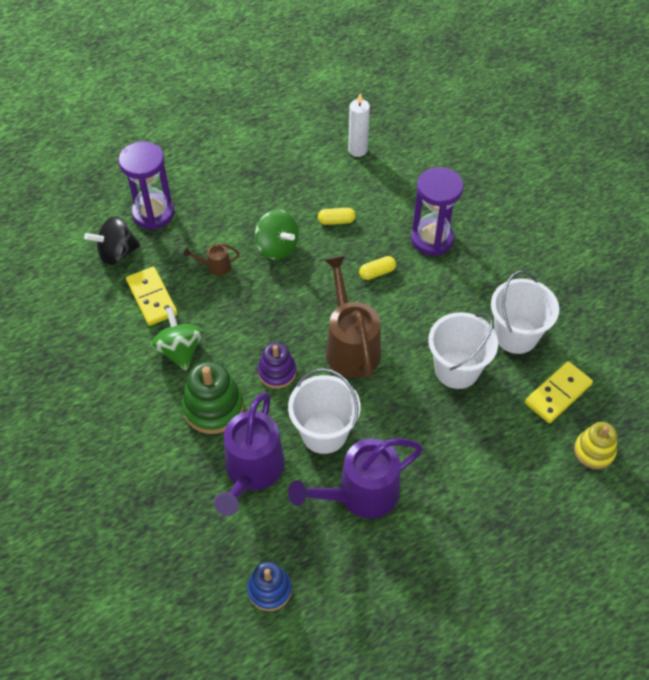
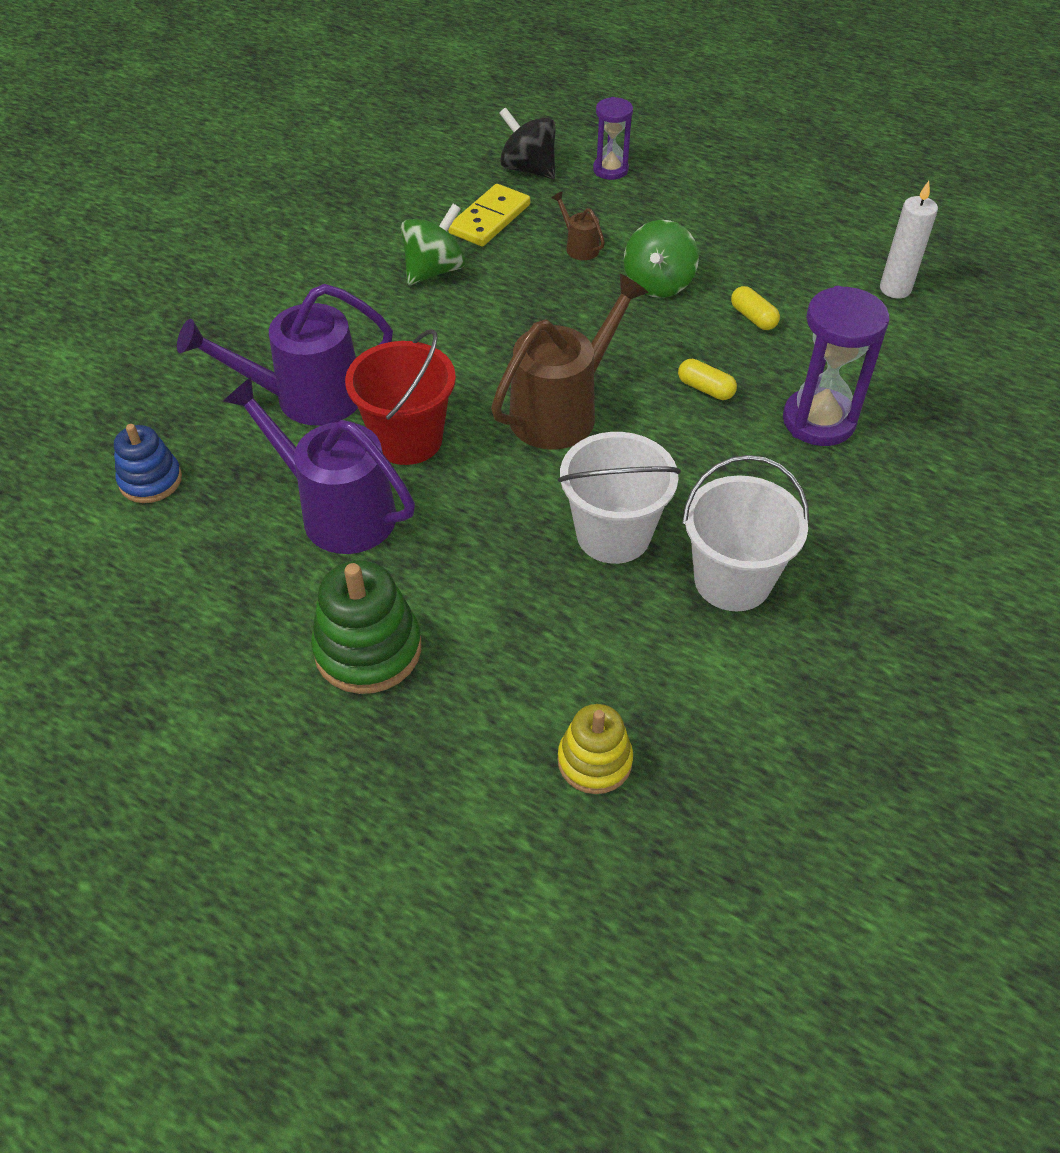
camera: 60 degrees right, 5 degrees down
purple hourglass [118,141,175,230] -> purple hourglass [593,97,633,180], size x0.60
green stacking toy [182,361,244,434] -> green stacking toy moved to [311,560,421,694]
purple stacking toy [258,343,296,389] -> none
white bucket [288,368,361,454] -> red bucket [345,329,456,465]
yellow domino [525,361,593,423] -> none

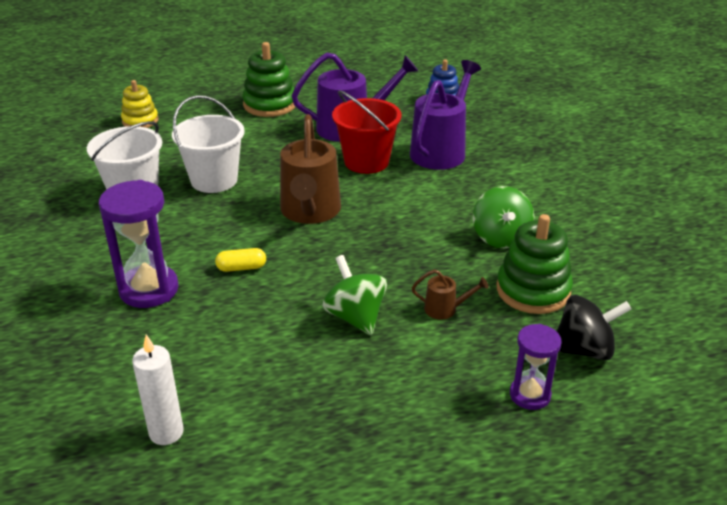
camera: 135 degrees right, 15 degrees down
yellow domino [448,184,530,247] -> green stacking toy [497,214,573,314]
yellow capsule [731,286,780,330] -> none

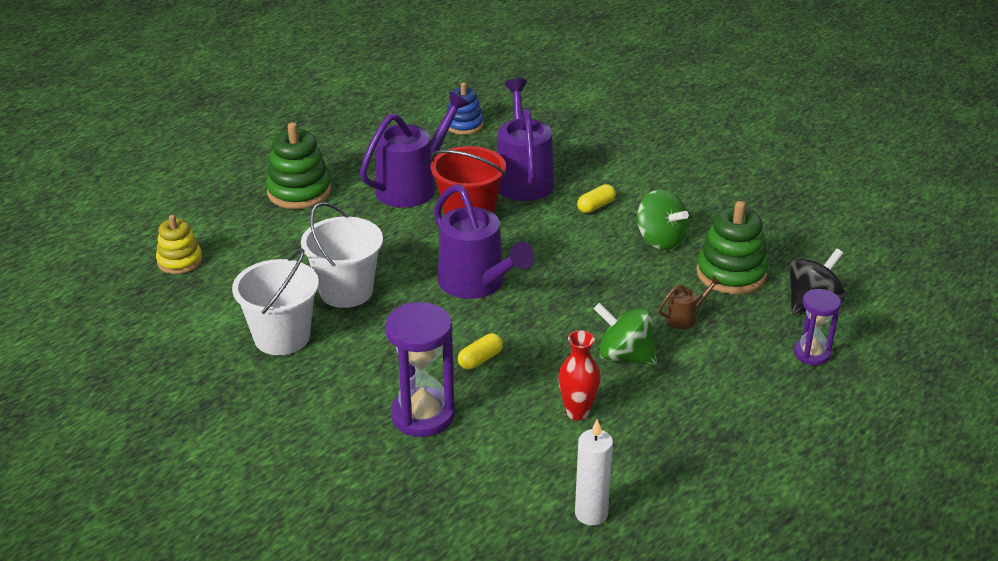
camera: 35 degrees left, 0 degrees up
brown watering can [280,114,341,224] -> purple watering can [434,184,535,299]
none -> red vase [558,330,601,420]
none -> yellow capsule [577,184,616,213]

